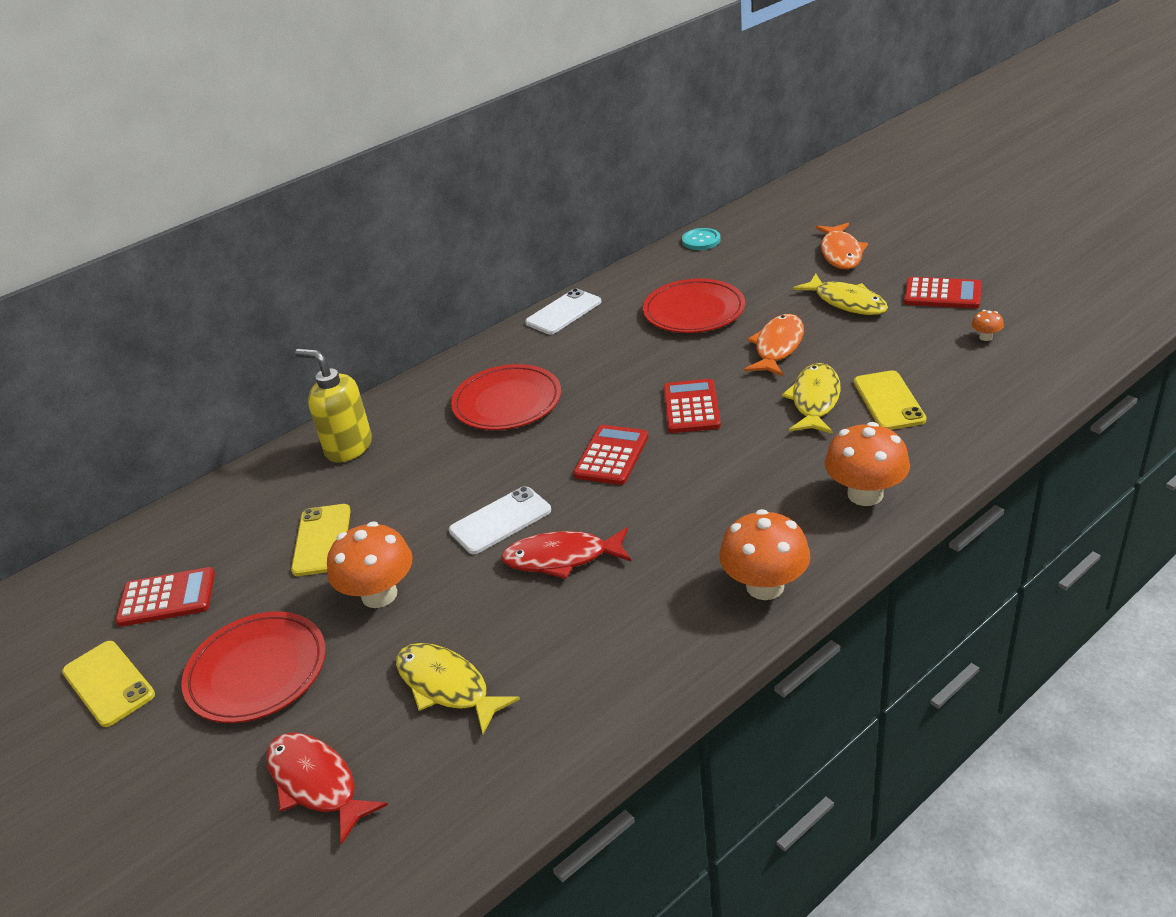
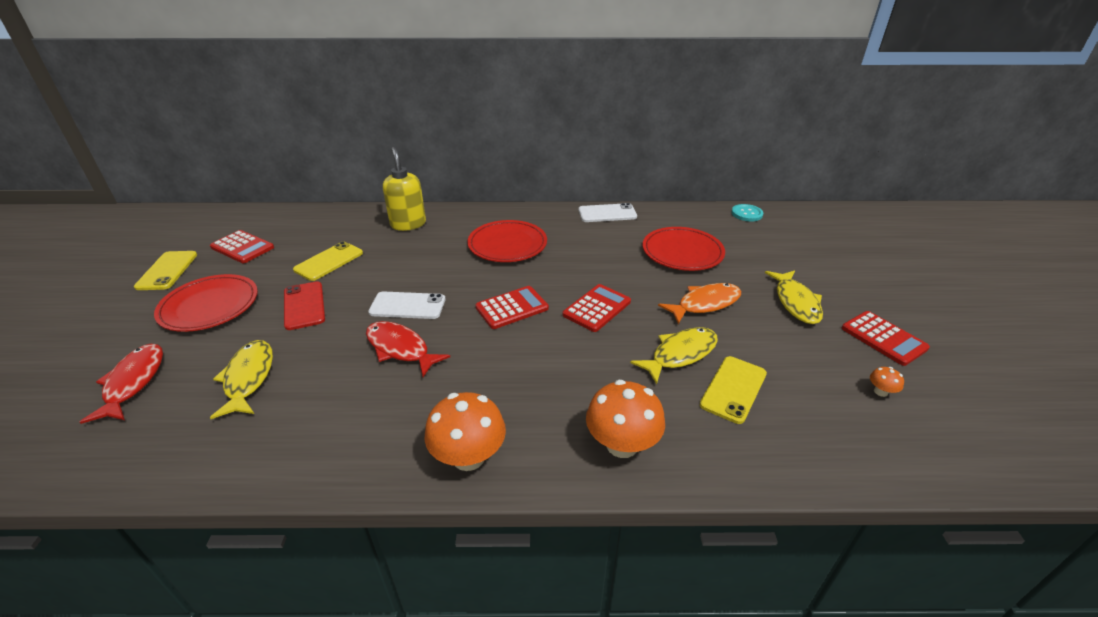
camera: 35 degrees right, 0 degrees up
orange mushroom [327,521,413,608] -> red phone [284,281,325,330]
orange fish [815,223,868,269] -> none

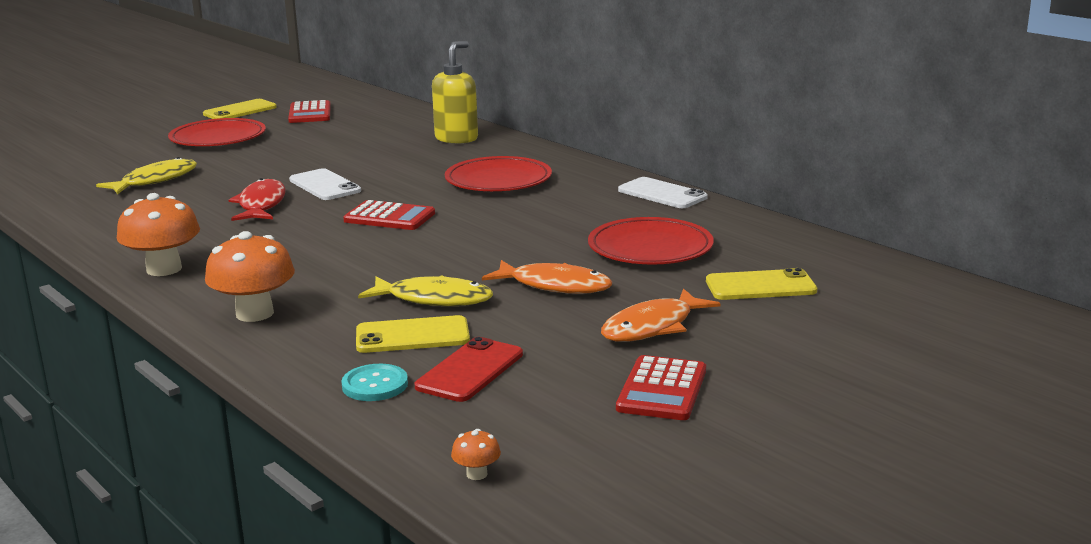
camera: 50 degrees right, 15 degrees down
red fish [80,344,163,424] -> none
red phone [284,281,325,330] -> red phone moved to [415,337,523,402]
yellow phone [293,241,363,281] -> yellow phone moved to [706,268,817,300]
red calculator [563,284,631,332] -> none
turquoise button [732,204,763,222] -> turquoise button moved to [341,364,408,401]
yellow fish [765,270,823,324] -> orange fish [601,289,721,341]
orange mushroom [870,367,904,397] -> orange mushroom moved to [451,429,501,480]

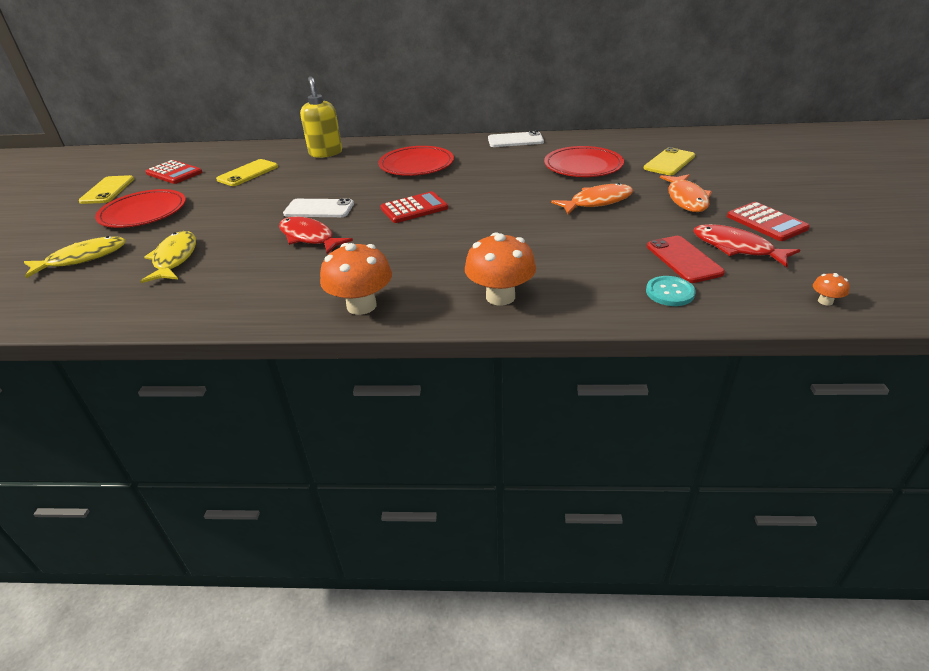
camera: 45 degrees left, 15 degrees up
yellow phone [356,315,470,353] -> yellow phone moved to [216,159,278,186]
yellow fish [358,275,493,306] -> yellow fish moved to [24,236,126,278]
none -> red fish [693,224,800,267]

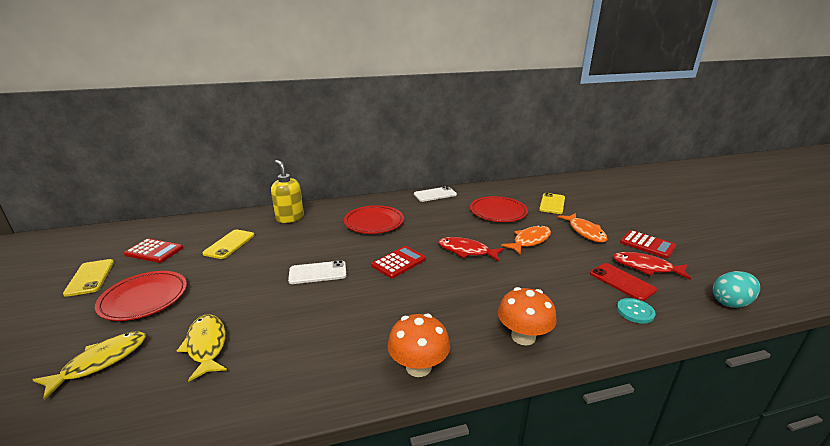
camera: 20 degrees left, 10 degrees down
red fish [279,216,353,254] -> red fish moved to [438,237,504,262]
orange mushroom [813,273,850,306] -> turquoise egg [713,271,760,308]

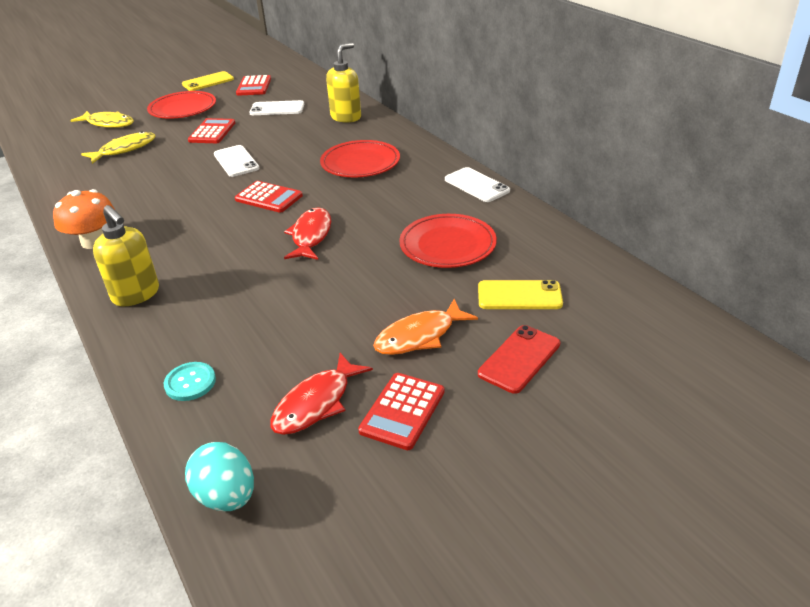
camera: 75 degrees right, 10 degrees up
yellow phone [202,230,254,259] -> white phone [249,100,304,115]
orange mushroom [498,287,557,345] -> yellow soap dispenser [93,205,159,306]
orange fish [501,225,551,255] -> none
red phone [590,263,657,301] -> red phone moved to [478,325,560,394]
red fish [613,252,691,280] -> red fish turned 150 degrees counterclockwise [270,353,373,435]
none -> red calculator [188,118,235,143]

